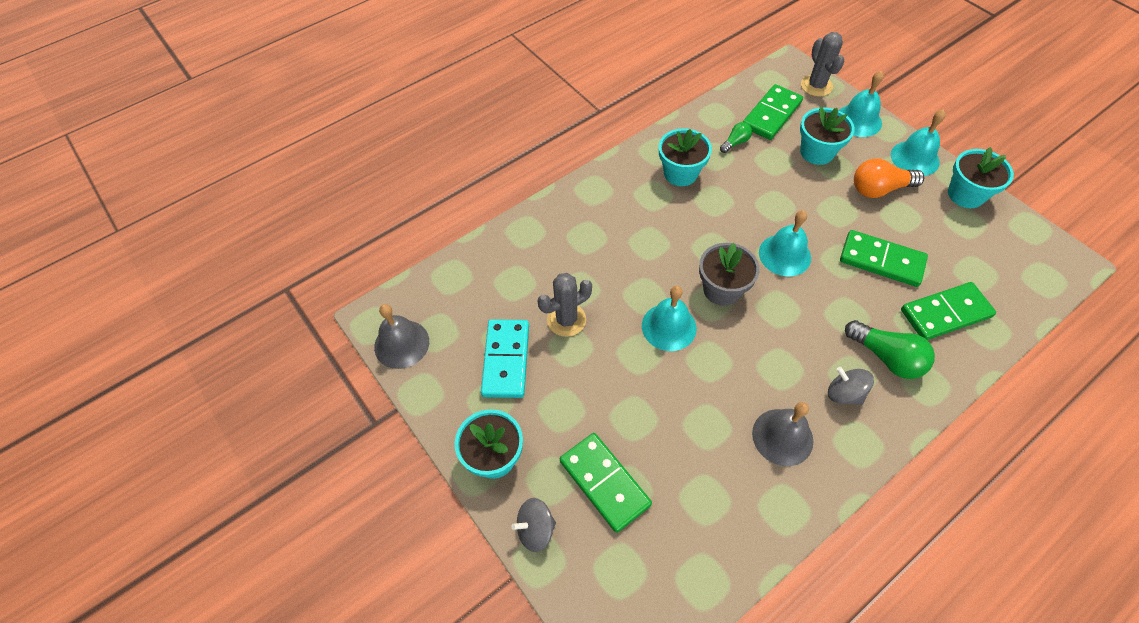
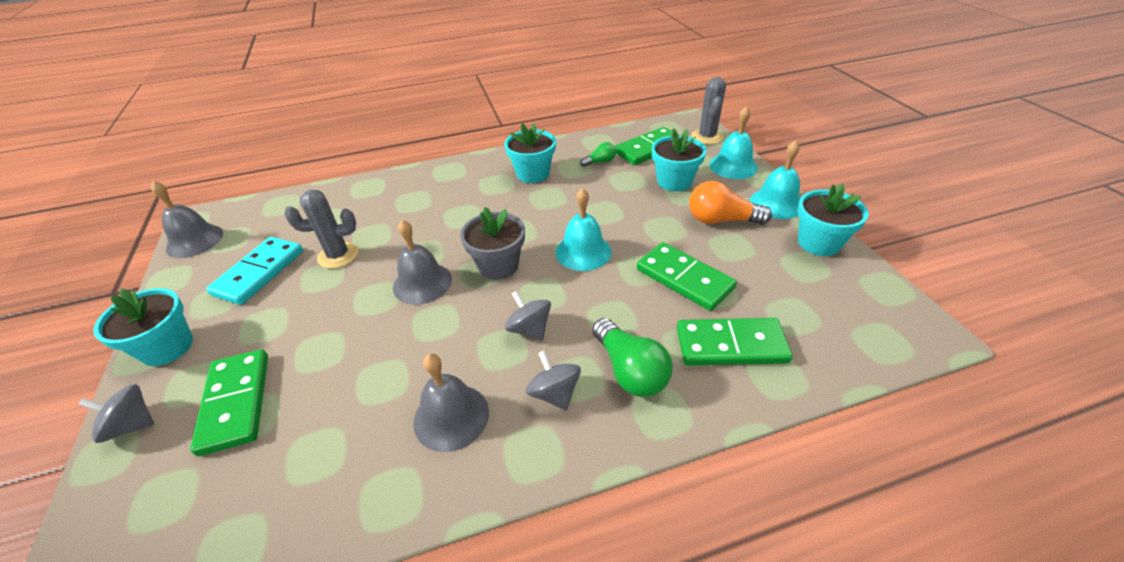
camera: 20 degrees right, 15 degrees down
turquoise bell [642,286,697,351] -> grey bell [393,220,452,305]
none -> grey spinning top [505,291,551,340]

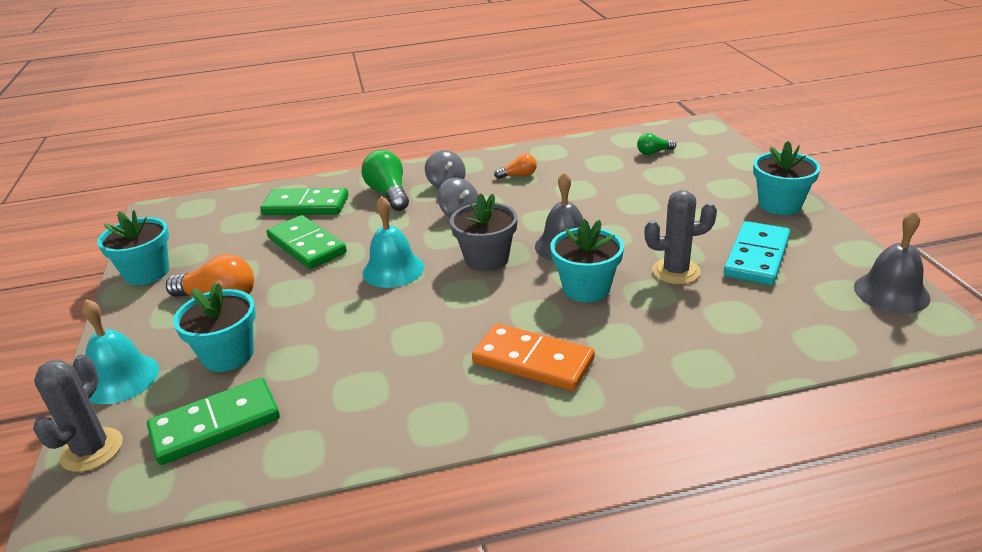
camera: 175 degrees left, 10 degrees down
grey spinning top [78,384,154,443] -> none
green domino [190,349,268,456] -> none
grey bell [413,353,489,452] -> orange light bulb [494,154,537,179]
turquoise flower pot [504,123,556,183] -> turquoise flower pot moved to [550,219,624,302]
green light bulb [580,142,616,167] -> green light bulb moved to [637,133,676,155]
turquoise bell [750,140,800,219] -> none
none -> orange domino [472,323,595,391]

